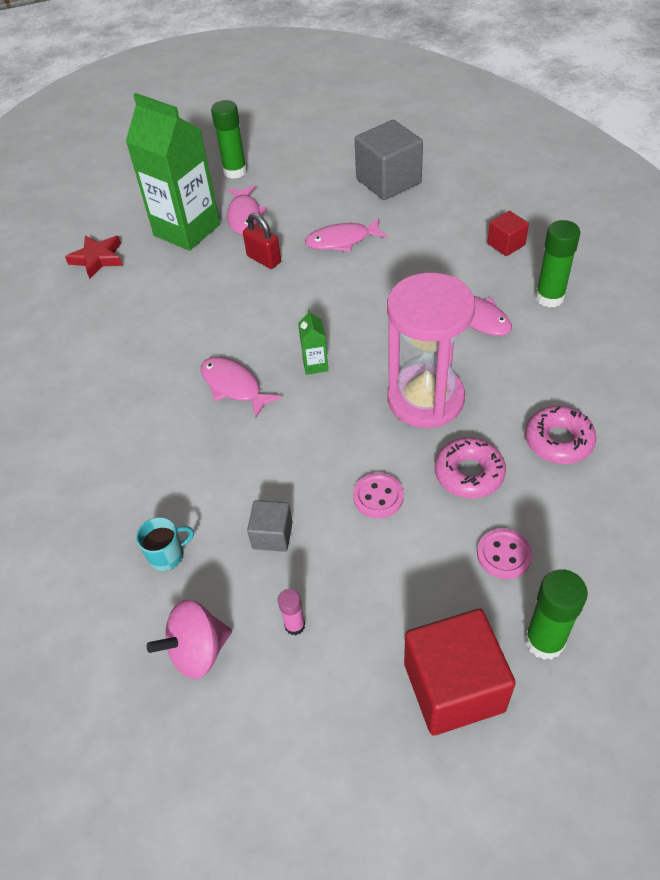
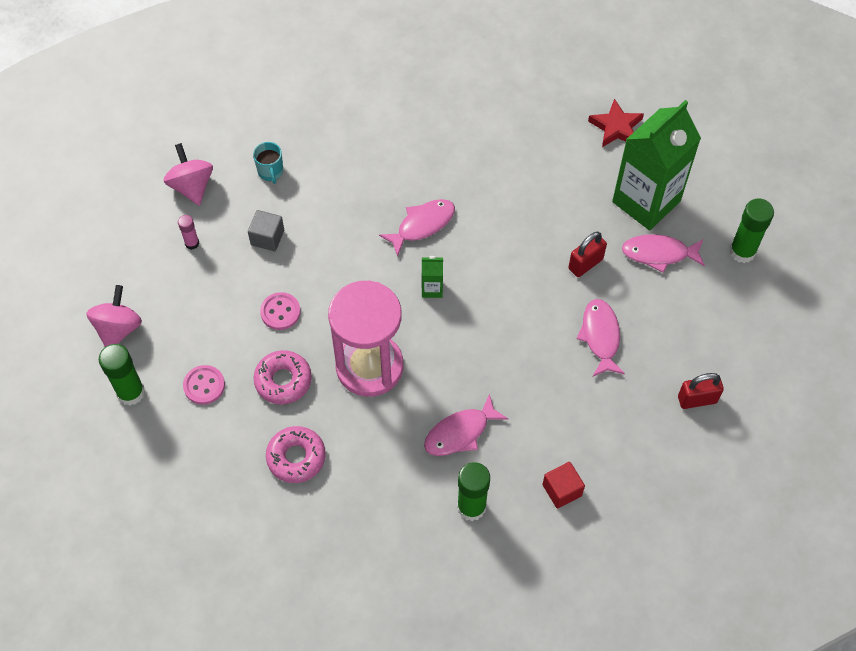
camera: 95 degrees right, 10 degrees up
grey cube [355,120,423,200] -> red padlock [678,373,724,409]
red cube [404,609,516,735] -> pink spinning top [86,285,142,347]

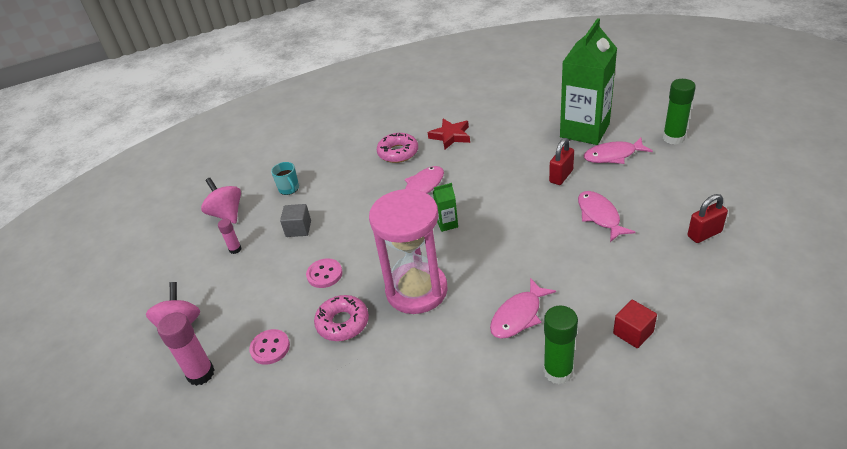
camera: 10 degrees left, 20 degrees down
green glue stick [99,344,145,405] -> pink glue stick [157,312,215,386]
pink donut [266,426,326,483] -> pink donut moved to [377,133,418,163]
red star [588,99,644,147] -> red star moved to [428,119,470,149]

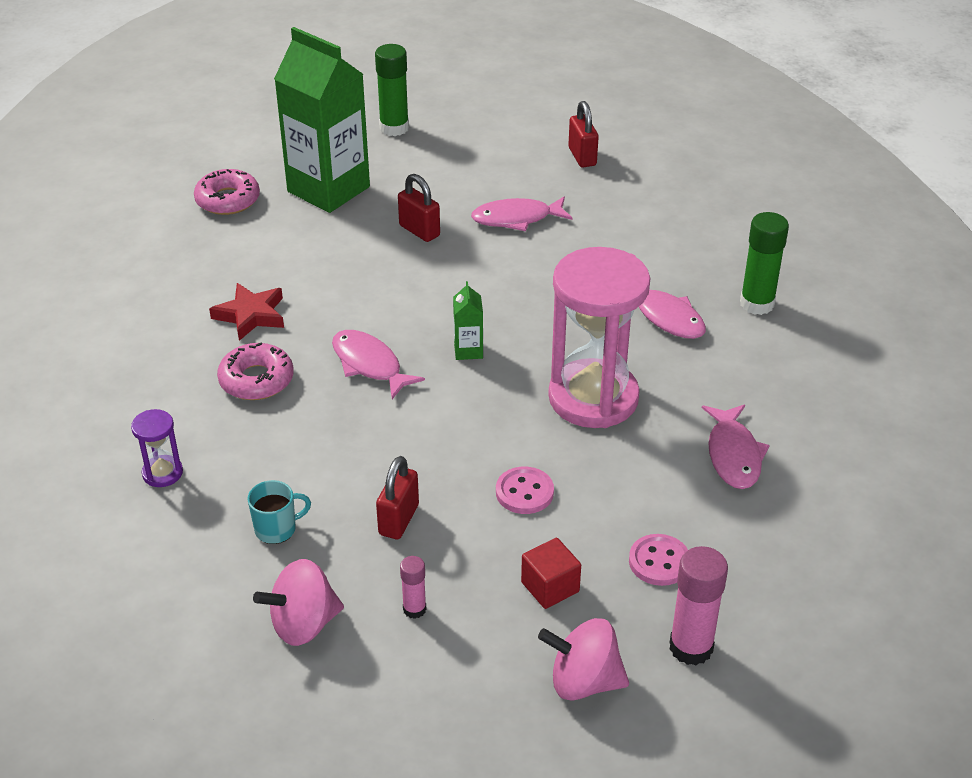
camera: 85 degrees left, 0 degrees up
grey cube [280,204,311,237] -> red padlock [376,456,419,539]
pink donut [314,295,369,341] -> pink donut moved to [194,169,260,215]
pink fish [583,137,653,164] -> pink fish moved to [702,404,770,489]
red cube [613,300,657,348] -> red cube moved to [521,538,581,609]
none -> purple hourglass [131,409,183,487]

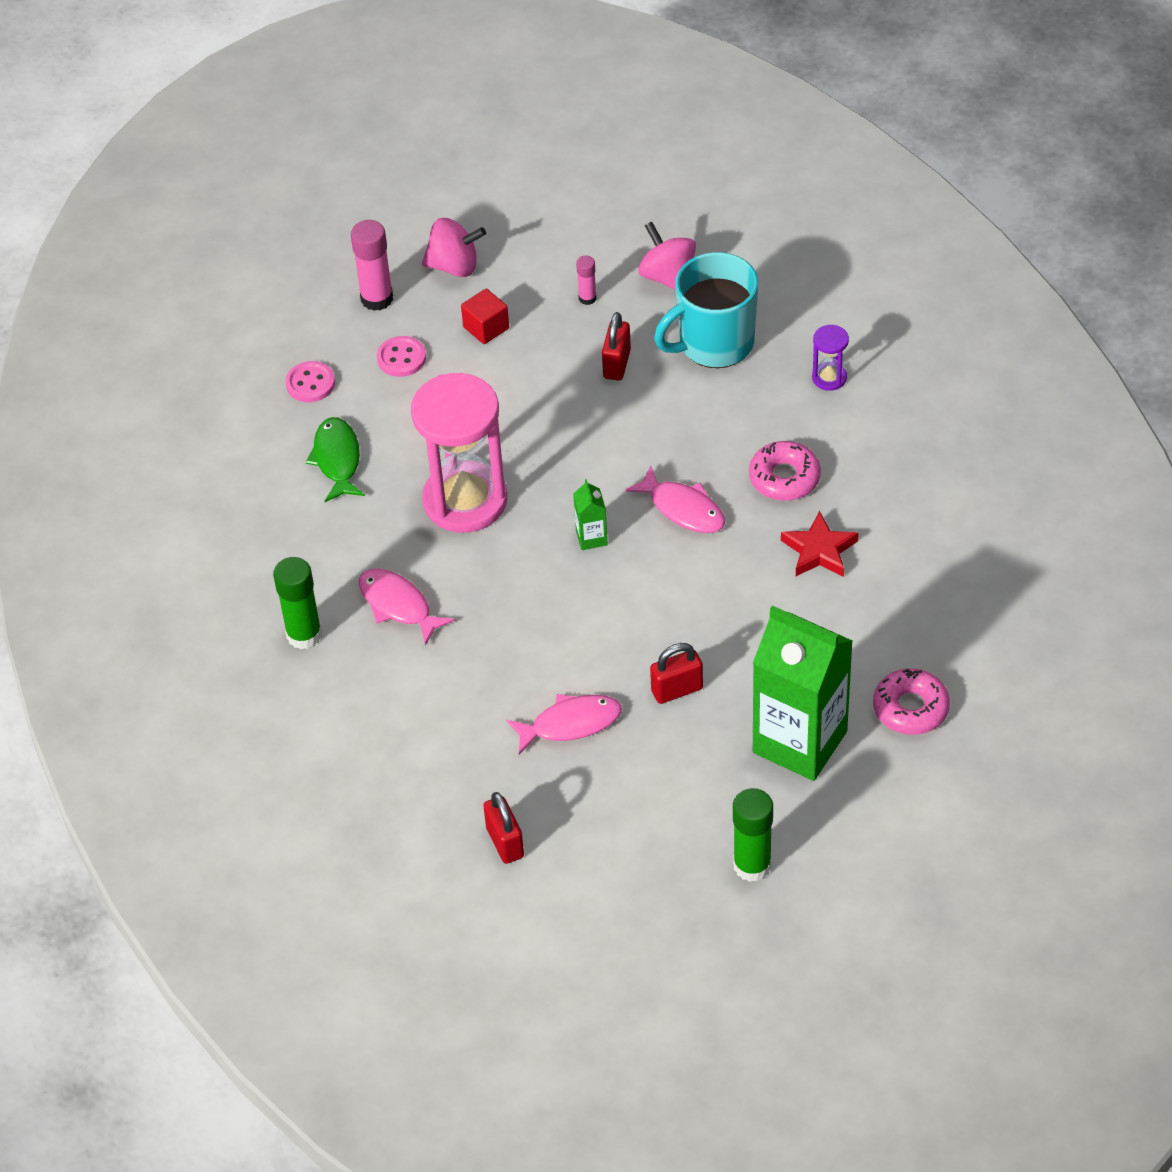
camera: 175 degrees right, 10 degrees up
turquoise mug [247,480,311,544] -> turquoise mug [654,252,758,368], size x2.21
pink spinning top [253,559,344,646] -> pink spinning top turned 90 degrees counterclockwise [638,222,696,290]
red padlock [398,174,440,242] -> red padlock turned 60 degrees counterclockwise [650,643,703,704]
pink button [496,467,554,514] -> pink button moved to [285,361,335,402]
pink fish [702,404,770,489] -> green fish [306,417,365,502]

